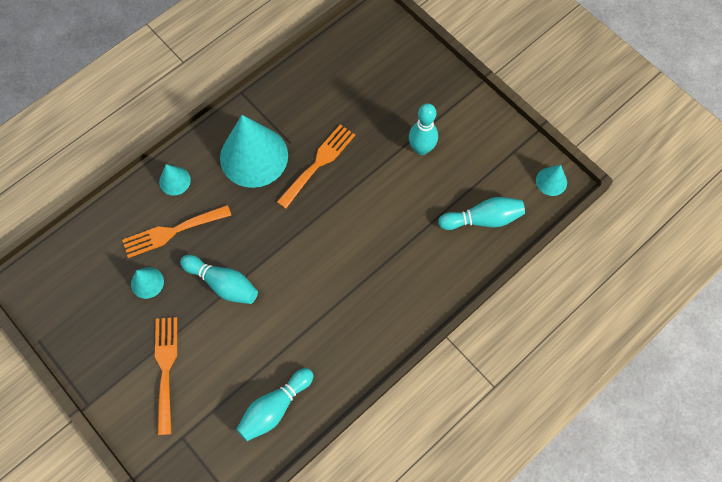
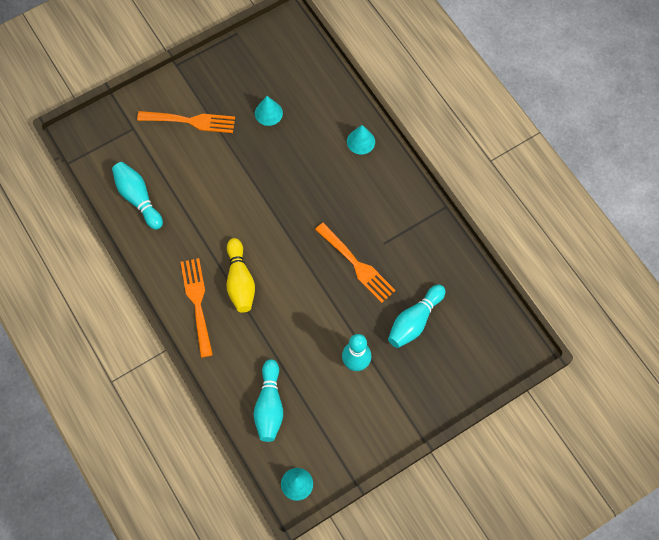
camera: 100 degrees right, 0 degrees up
orange fork [122,205,231,258] -> orange fork moved to [181,258,213,358]
turquoise bowling pin [180,255,258,304] -> turquoise bowling pin moved to [388,285,445,348]
turquoise cone [220,115,288,188] -> none
none -> yellow bowling pin [226,238,255,313]

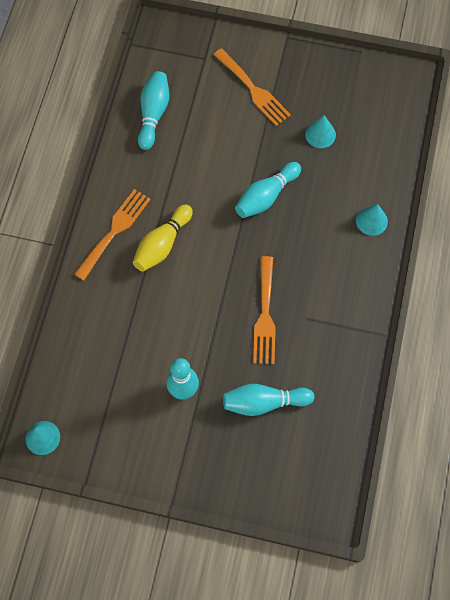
camera: 45 degrees right, 0 degrees up
turquoise bowling pin [254,359,283,442] -> turquoise bowling pin moved to [235,162,301,218]

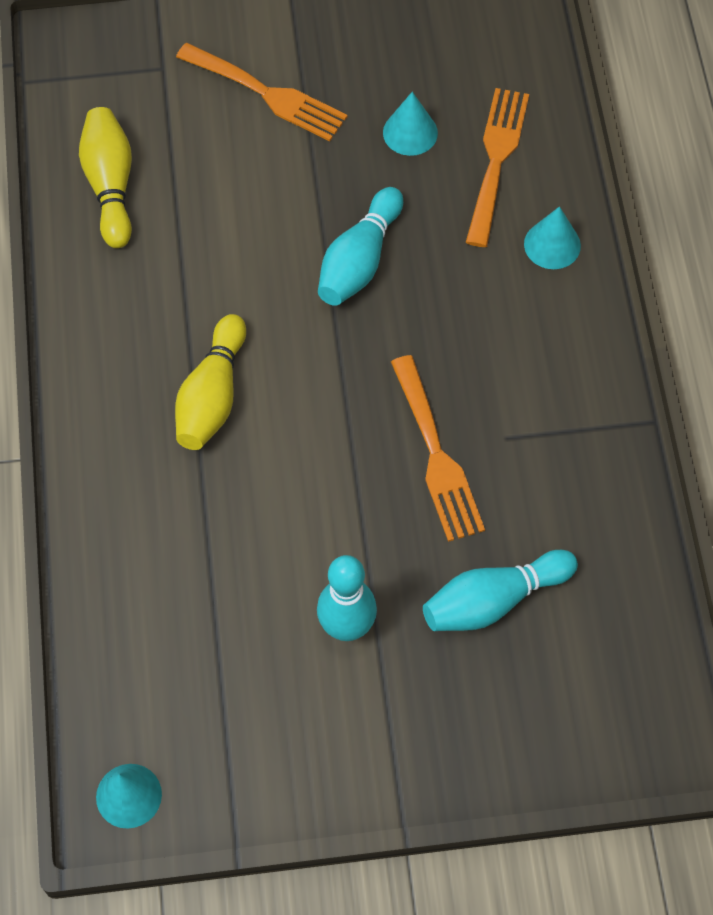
camera: 20 degrees left, 5 degrees down
orange fork [74,189,151,280] -> orange fork moved to [466,88,529,247]
turquoise bowling pin [138,71,169,150] -> yellow bowling pin [79,107,132,248]

